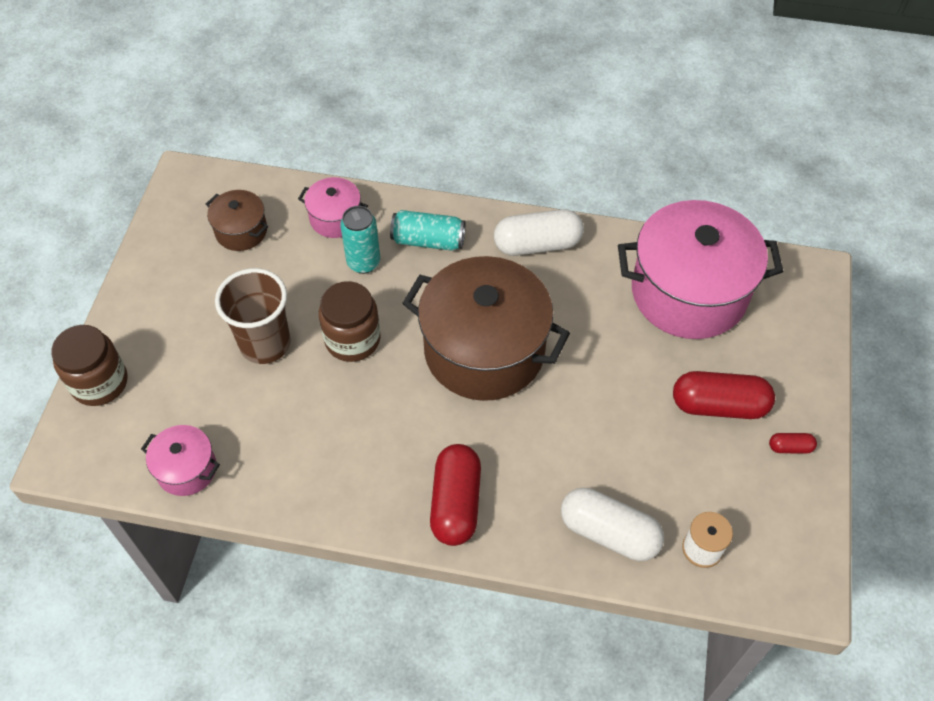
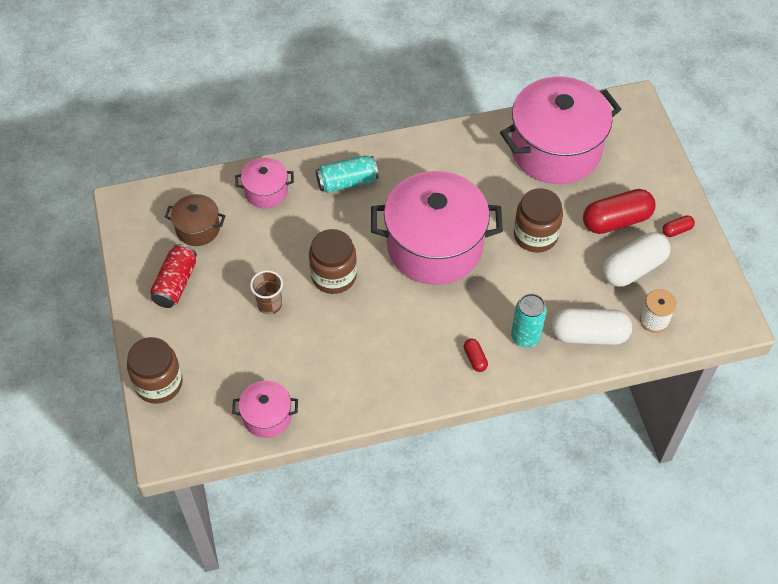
camera: 25 degrees left, 0 degrees up
brown cup [215,268,291,364] -> brown cup [250,270,283,315], size x0.58
turquoise can [340,206,380,274] -> turquoise can moved to [511,294,547,348]
brown pot [402,256,570,401] -> pink pot [371,171,503,285]
red capsule [430,444,481,546] -> red capsule [464,339,488,372], size x0.46
white capsule [494,209,584,256] -> white capsule moved to [602,232,670,287]
none -> red can [150,244,197,308]
none -> brown jar [514,188,563,253]

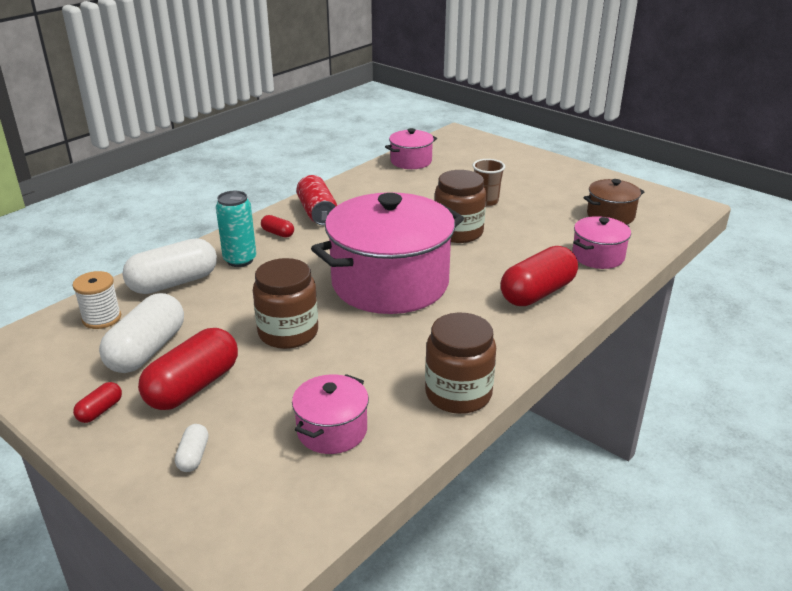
camera: 145 degrees right, 25 degrees down
brown jar [127,337,183,404] -> brown jar moved to [425,313,496,414]
red can [150,244,197,308] -> red can moved to [296,175,337,225]
turquoise can [316,155,378,193] -> red capsule [501,246,578,306]
pink pot [500,76,621,184] -> pink pot [292,374,369,454], size x0.47
none -> white capsule [175,424,208,472]

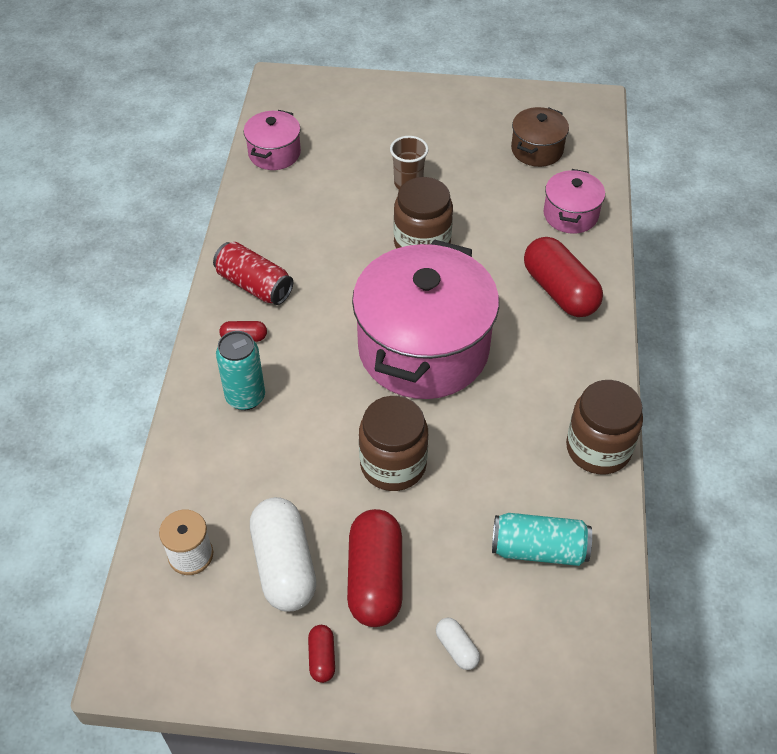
camera: 35 degrees left, 20 degrees up
white capsule [122,238,217,294] -> none
pink pot [292,374,369,454] -> turquoise can [492,513,592,566]
red capsule [501,246,578,306] -> red capsule turned 45 degrees counterclockwise [524,237,603,317]

